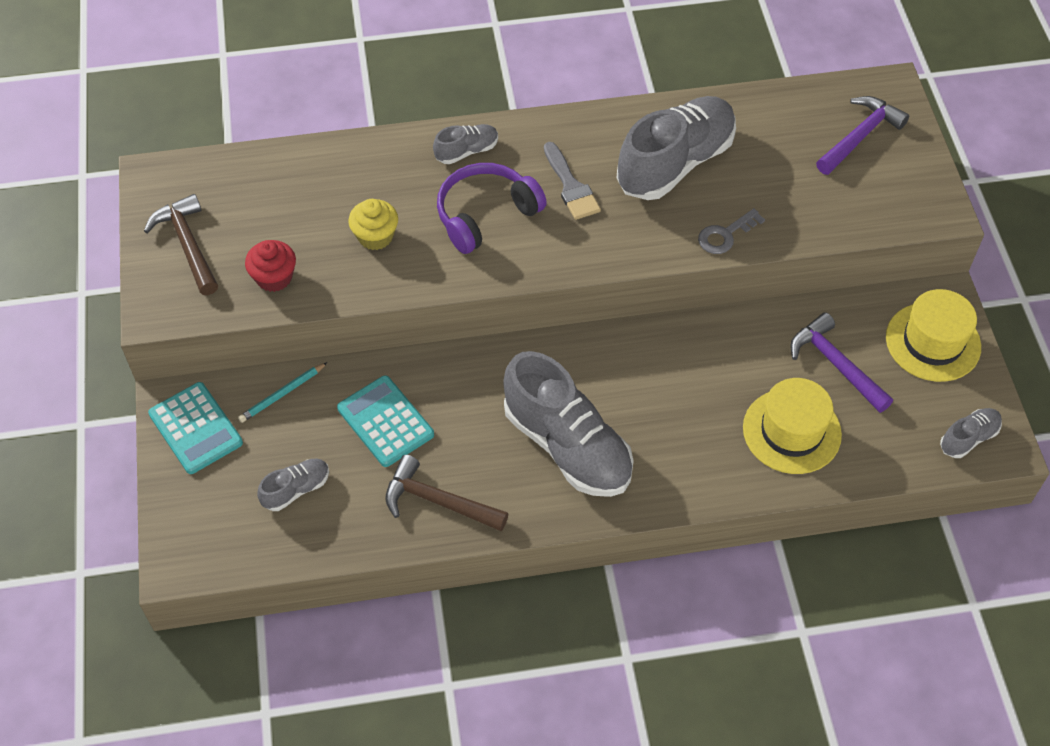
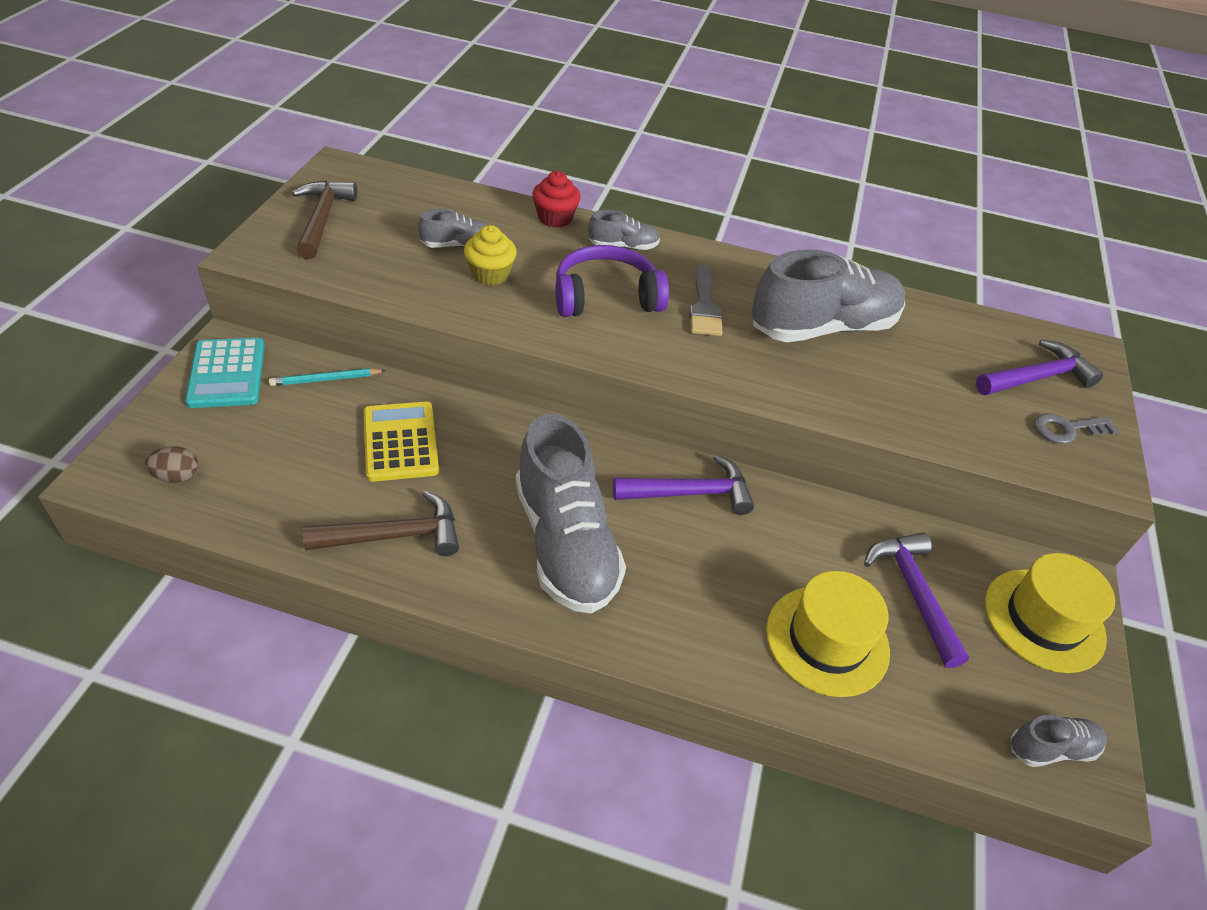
camera: 20 degrees right, 10 degrees down
red cupcake [245,240,296,292] -> red cupcake moved to [532,171,581,228]
grey shoe [257,458,329,511] -> grey shoe moved to [418,209,488,248]
turquoise calculator [337,375,434,467] -> yellow calculator [364,402,439,482]
brown hammer [385,455,509,531] -> brown hammer turned 120 degrees clockwise [303,491,459,556]
grey key [698,208,765,254] -> grey key moved to [1034,413,1119,444]
none -> brown egg [145,446,199,483]
none -> purple hammer [613,455,754,515]

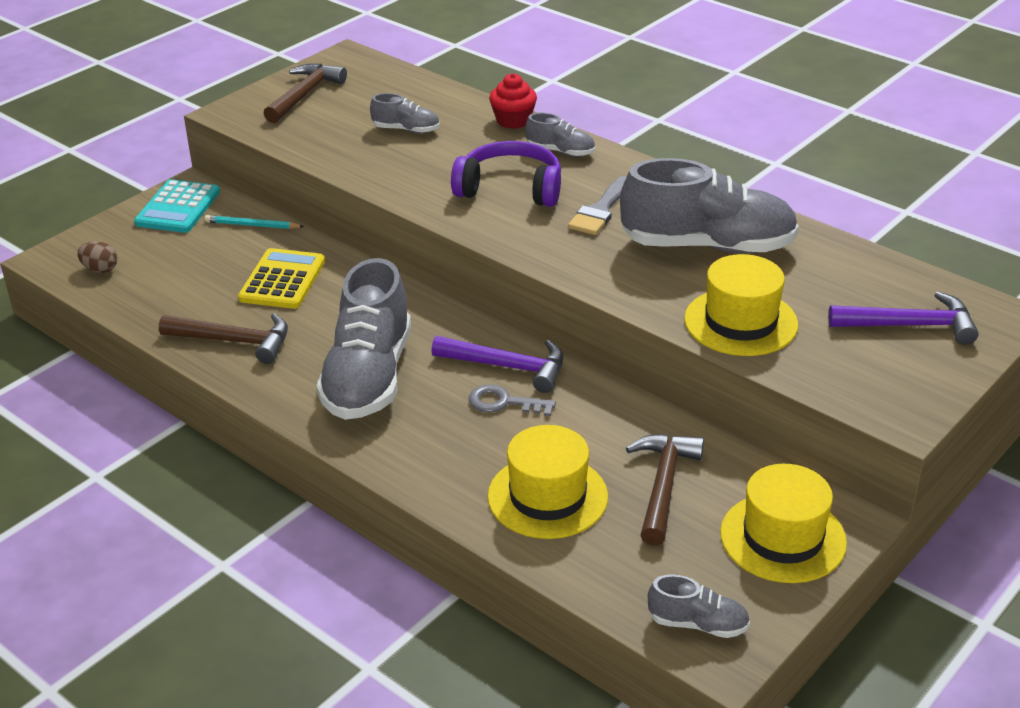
camera: 30 degrees right, 10 degrees down
yellow cupcake [464,225,517,285] -> none
purple hammer [864,532,969,668] -> brown hammer [626,434,704,546]
grey key [1034,413,1119,444] -> grey key moved to [469,384,556,416]
none -> yellow hat [684,254,798,356]

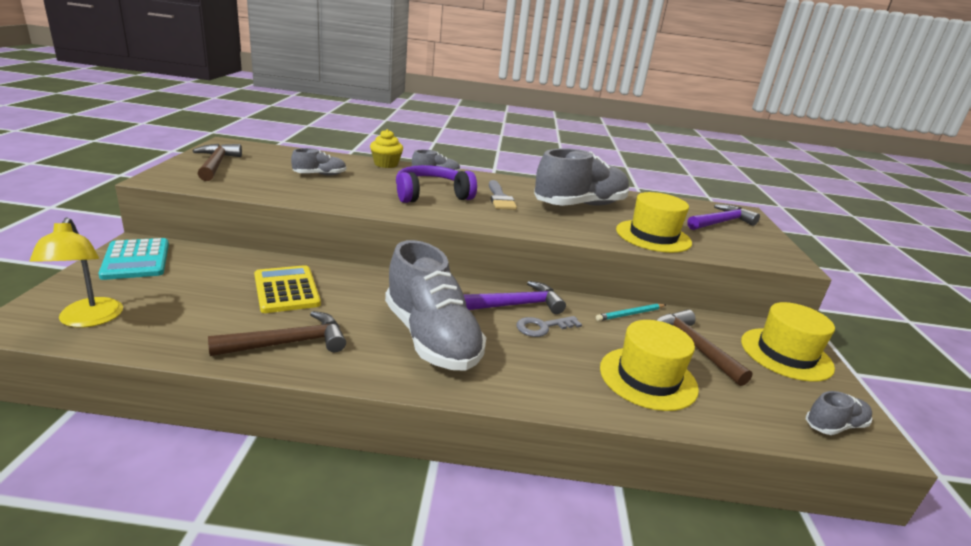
camera: 40 degrees left, 10 degrees down
brown egg [77,241,117,273] -> yellow lamp [30,218,123,327]
turquoise pencil [205,215,304,229] -> turquoise pencil moved to [596,304,666,321]
red cupcake [489,73,537,129] -> yellow cupcake [370,129,403,168]

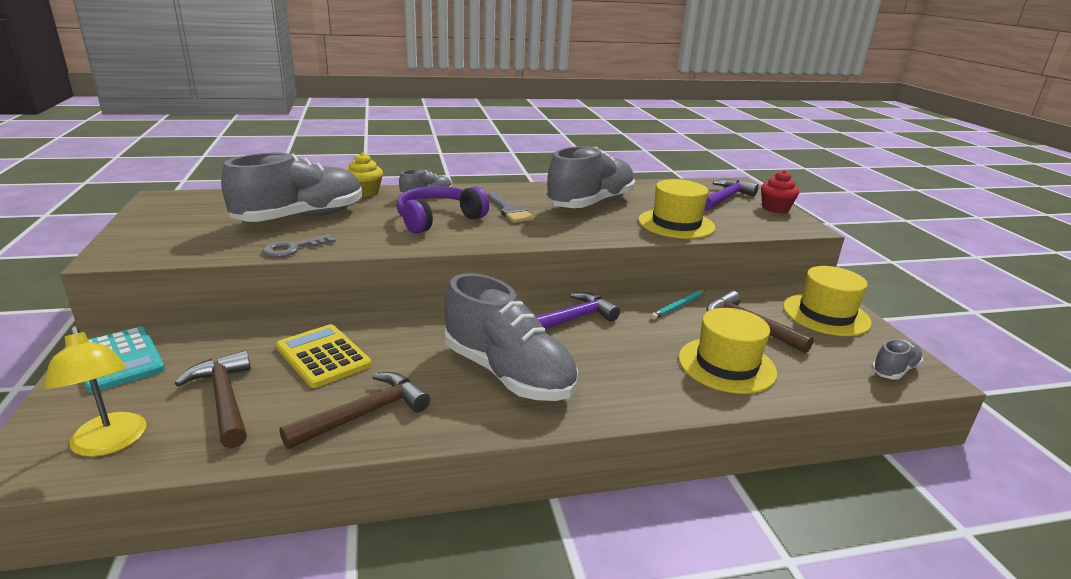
camera: 15 degrees left, 0 degrees up
brown hammer [193,144,242,181] -> brown hammer moved to [175,350,251,448]
grey shoe [291,148,347,176] -> grey shoe [221,153,362,222], size x2.17
grey key [516,316,582,337] -> grey key moved to [263,234,336,257]
none -> red cupcake [761,170,799,213]

